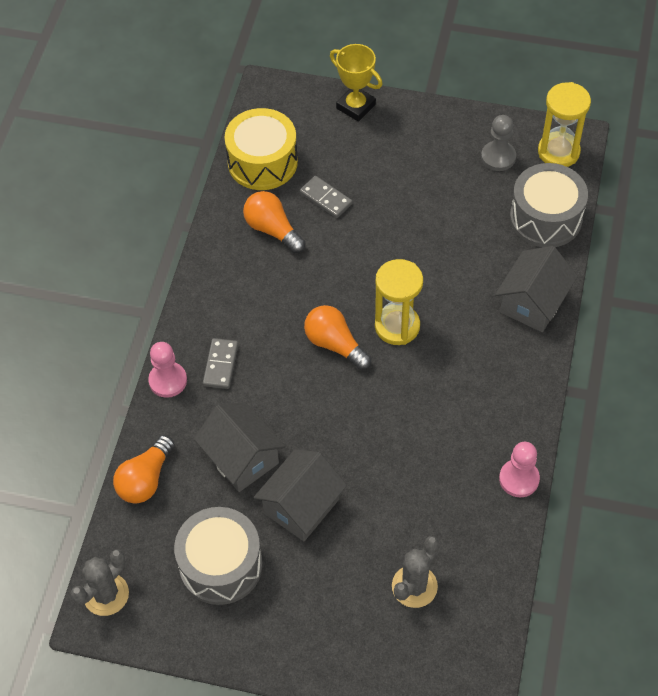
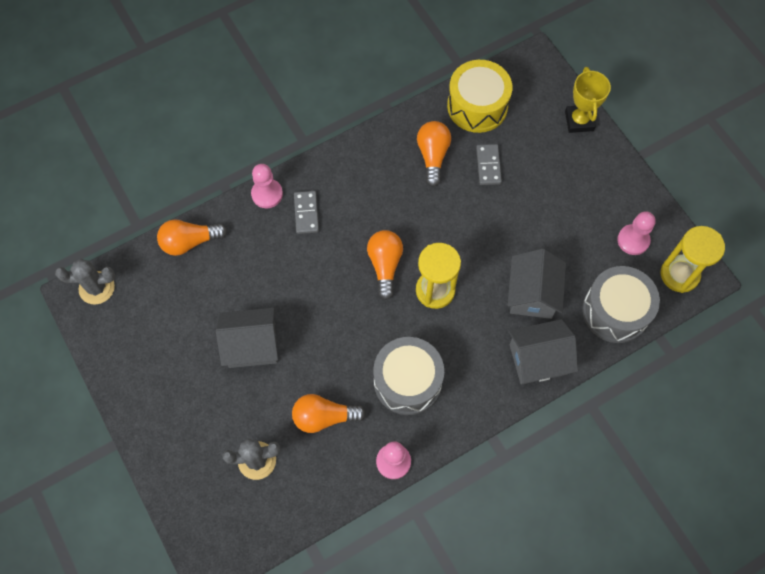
camera: 45 degrees right, 10 degrees up
grey drum [174,507,263,605] -> grey drum moved to [373,337,444,415]
grey house [194,402,285,492] -> grey house moved to [507,249,566,319]
grey domino [203,338,238,389] -> grey domino turned 60 degrees counterclockwise [294,191,319,234]
grey pawn [481,115,516,171] -> pink pawn [617,211,656,255]
none -> orange light bulb [292,394,366,433]

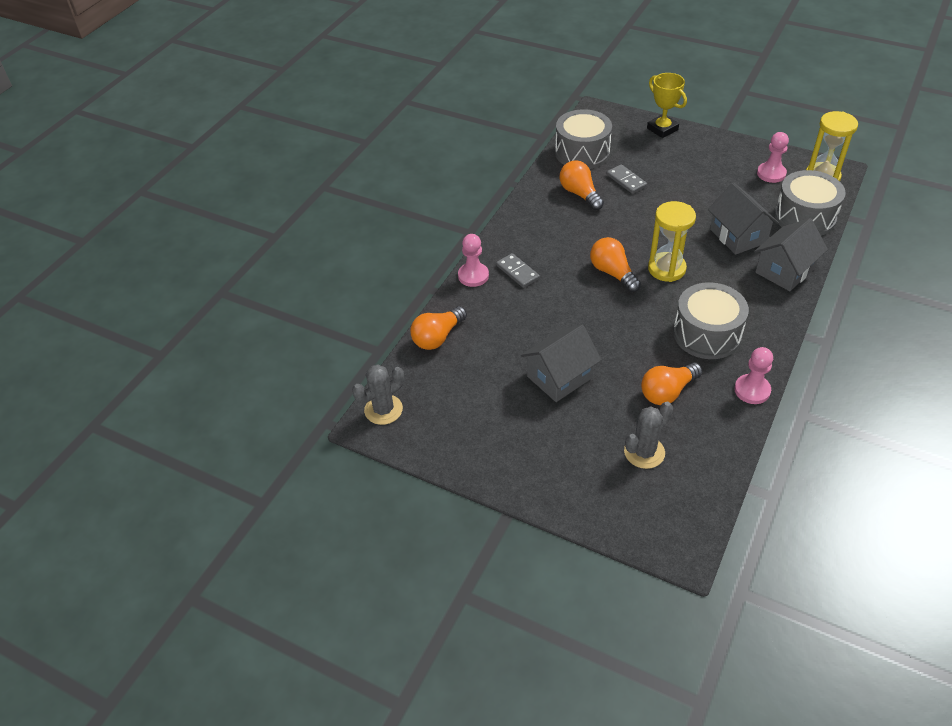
camera: 30 degrees left, 20 degrees down
yellow drum [447,60,512,133] -> grey drum [555,109,612,169]

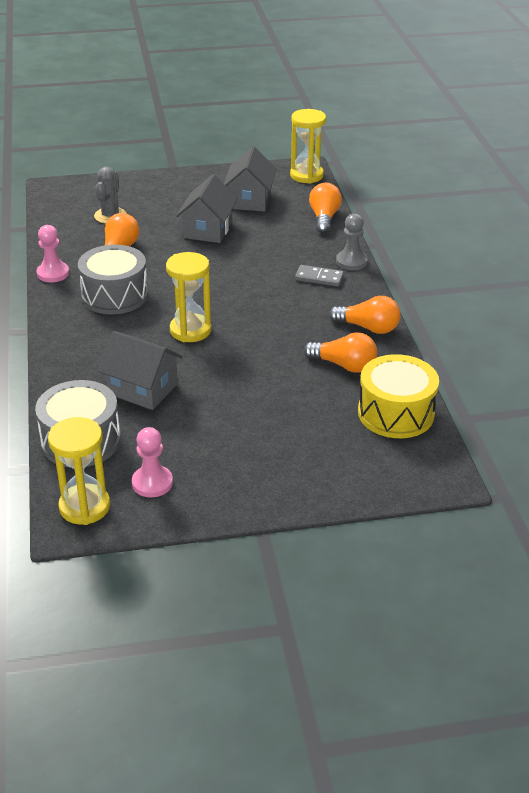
camera: 140 degrees right, 10 degrees down
grey cactus [352,365,404,425] -> yellow hourglass [290,109,326,184]
pink pawn [458,234,489,287] -> grey pawn [336,214,368,270]
grey drum [555,109,612,169] -> yellow drum [358,354,439,438]
orange light bulb [590,237,641,292] -> orange light bulb moved to [329,296,401,334]
grey domino [607,164,647,194] -> none
yellow trophy [647,73,687,138] -> none
grey house [754,218,828,291] -> grey house moved to [224,146,276,212]

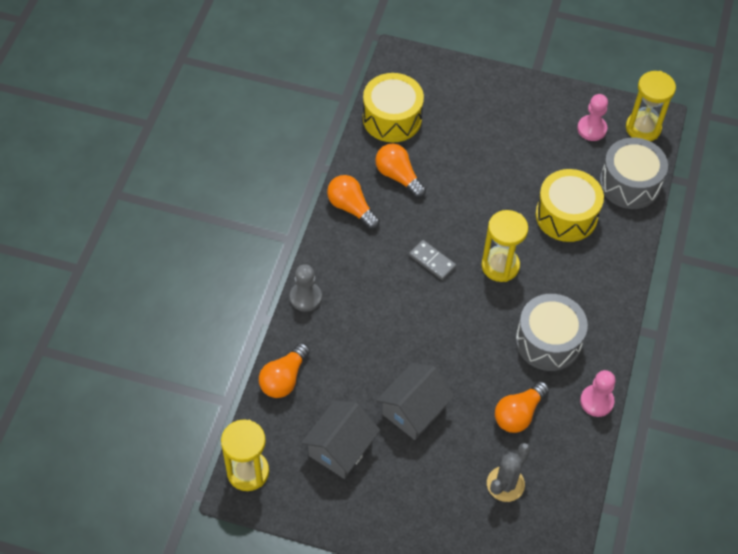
camera: 155 degrees left, 20 degrees up
grey house [98,331,183,410] -> yellow drum [536,169,604,242]
grey domino [295,265,344,287] -> grey domino moved to [409,240,456,280]

